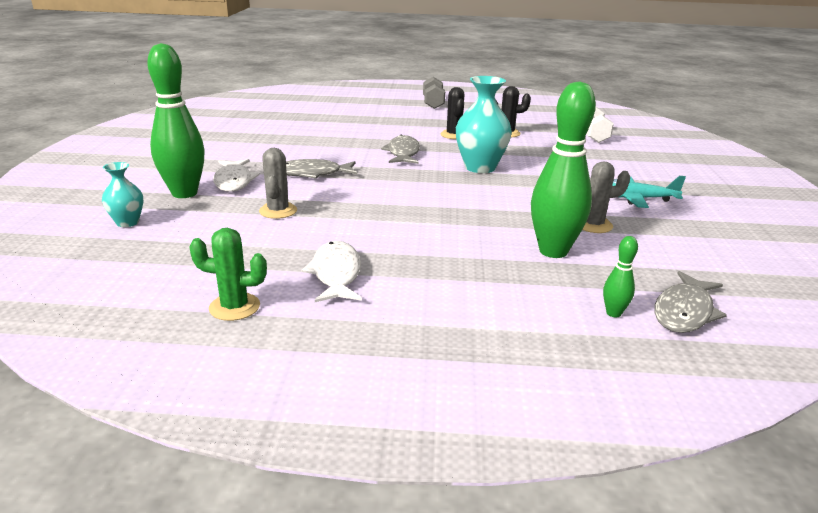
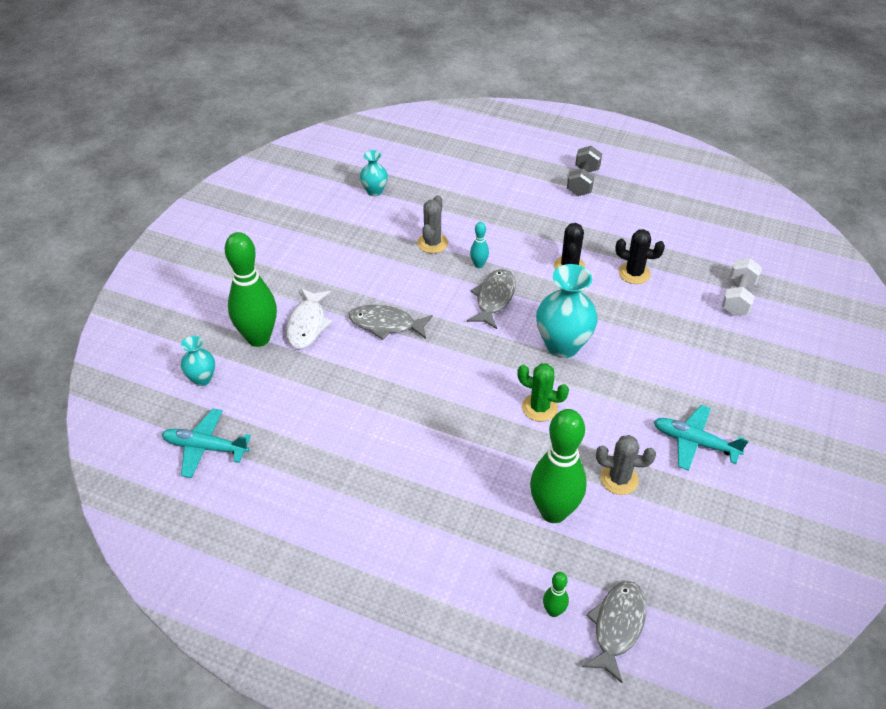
camera: 20 degrees right, 20 degrees up
green cactus [189,228,267,321] -> green cactus moved to [517,363,569,422]
grey cactus [259,148,297,219] -> grey cactus moved to [417,195,448,253]
white fish [301,241,362,302] -> none
grey fish [654,271,727,333] -> grey fish turned 150 degrees clockwise [582,581,646,683]
none -> turquoise plane [162,409,251,478]
none -> turquoise vase [360,150,388,196]
none -> turquoise bowling pin [470,222,489,268]

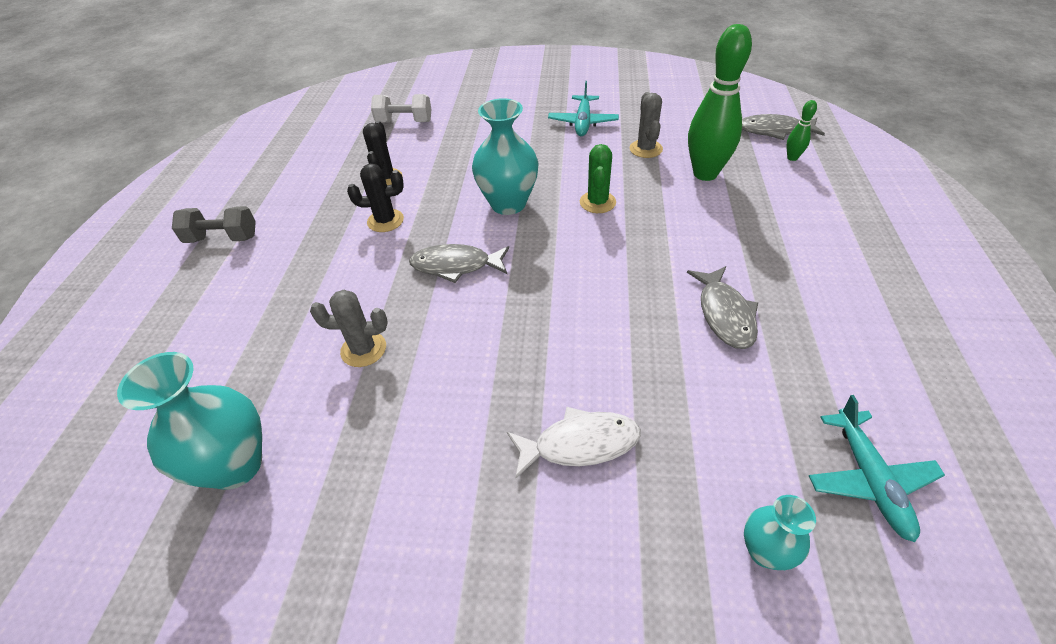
camera: 105 degrees left, 0 degrees up
green bowling pin [225,232,277,347] -> none
grey fish [349,305,433,340] -> grey fish moved to [687,266,758,349]
turquoise vase [360,150,388,196] -> turquoise vase [117,352,262,490], size x1.84
turquoise bowling pin [470,222,489,268] -> none

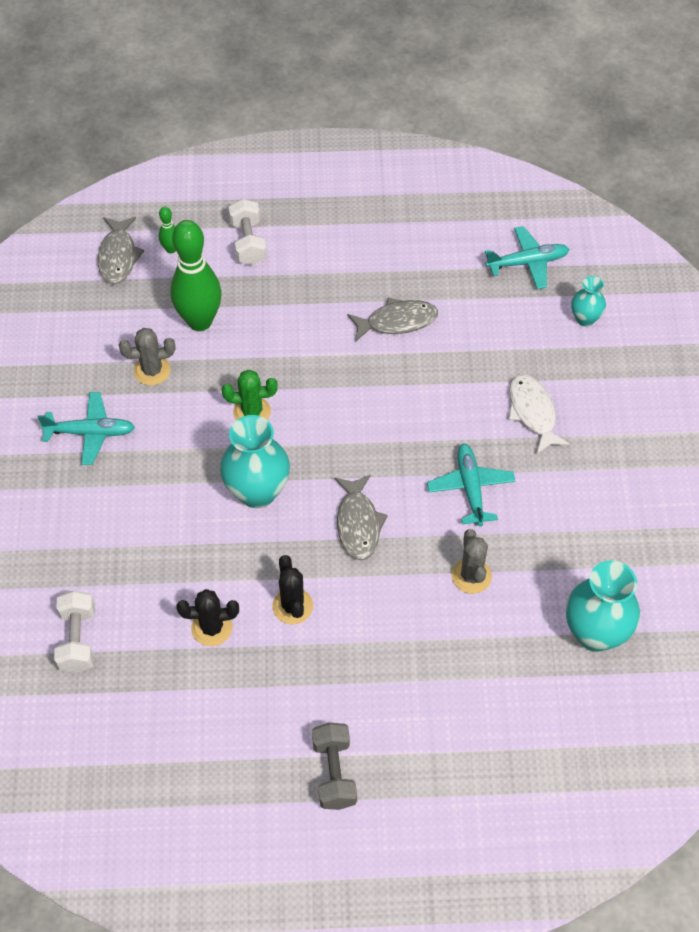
camera: 100 degrees left, 10 degrees up
none -> white dumbbell [229,198,267,265]
none -> turquoise plane [427,443,515,526]

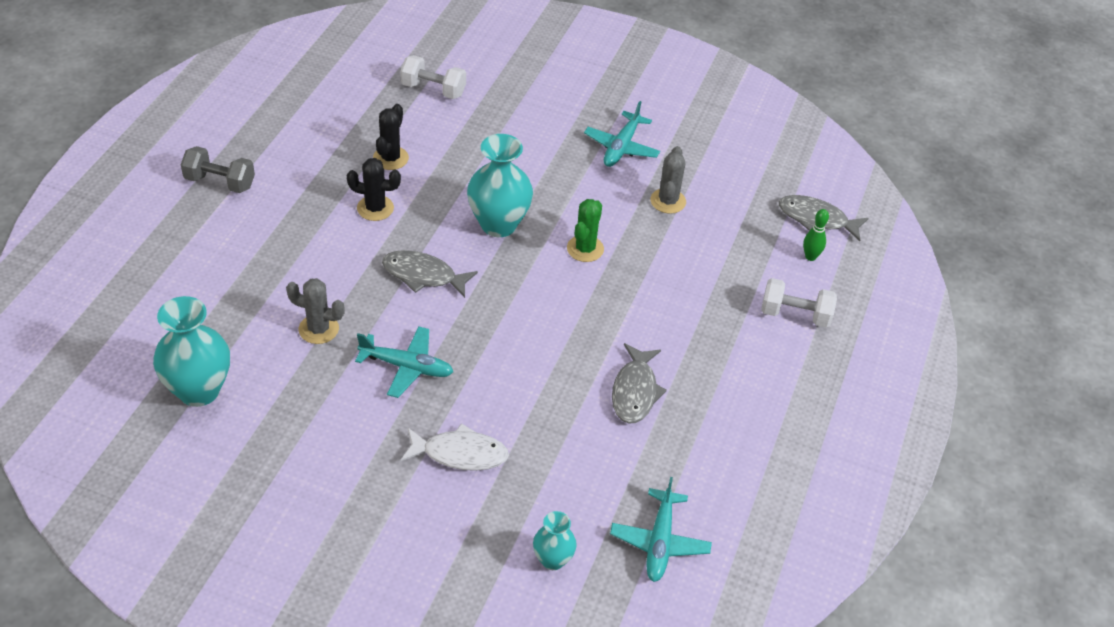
camera: 110 degrees right, 10 degrees down
green bowling pin [170,220,222,331] -> none

